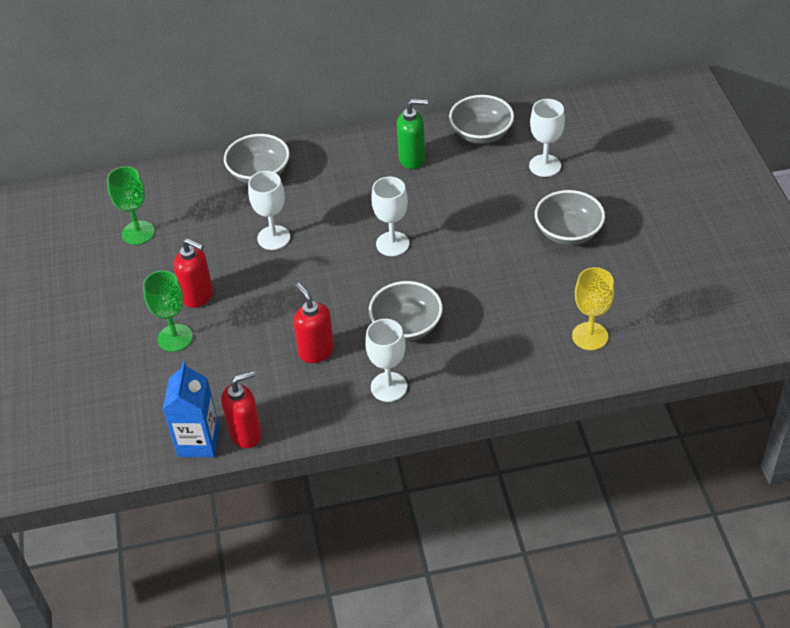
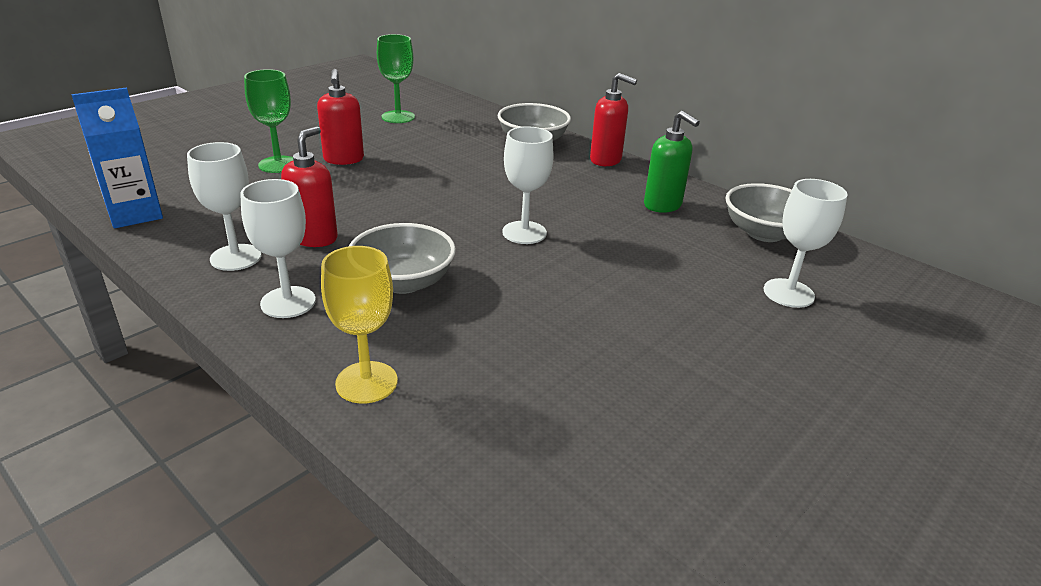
camera: 50 degrees right, 15 degrees down
red soap dispenser [221,371,262,448] -> red soap dispenser moved to [590,73,637,166]
white goblet [248,171,290,250] -> white goblet moved to [187,142,262,271]
grey bowl [535,190,605,245] -> none
yellow goblet [572,267,614,350] -> yellow goblet moved to [321,246,398,404]

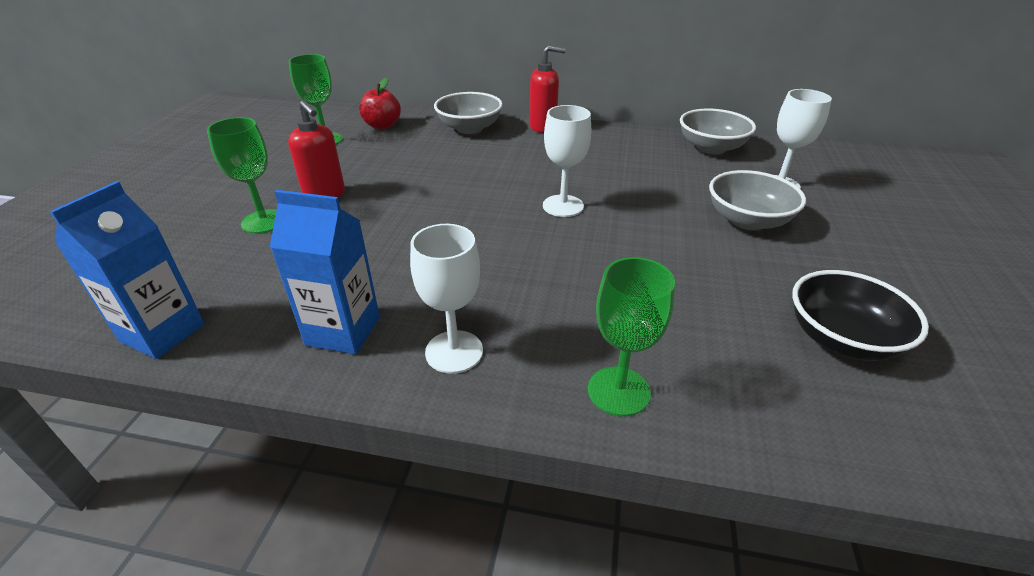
camera: 30 degrees left, 5 degrees up
white goblet [187,142,262,271] -> blue carton [270,190,380,354]
red soap dispenser [281,126,338,247] -> none
yellow goblet [321,246,398,404] -> green goblet [588,257,675,416]
grey bowl [349,223,456,294] -> grey bowl moved to [709,170,806,230]
green soap dispenser [644,111,700,213] -> none
none -> red apple [359,78,401,129]
none -> black bowl [792,270,929,361]

